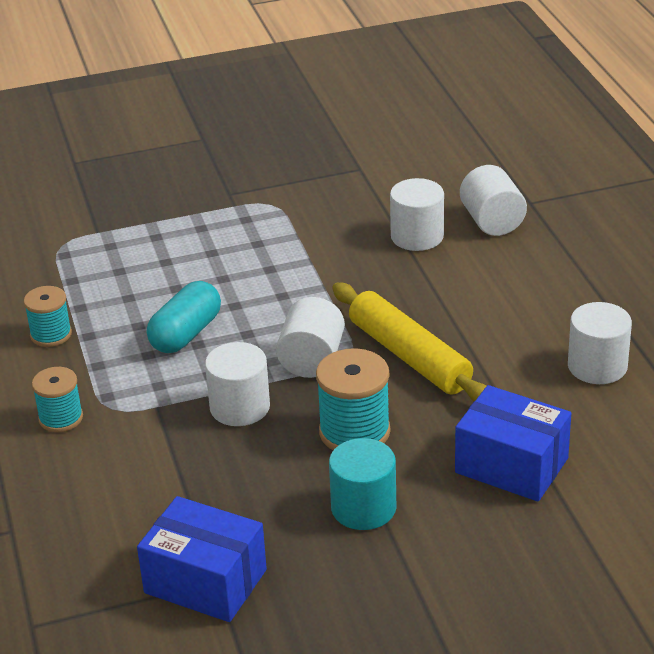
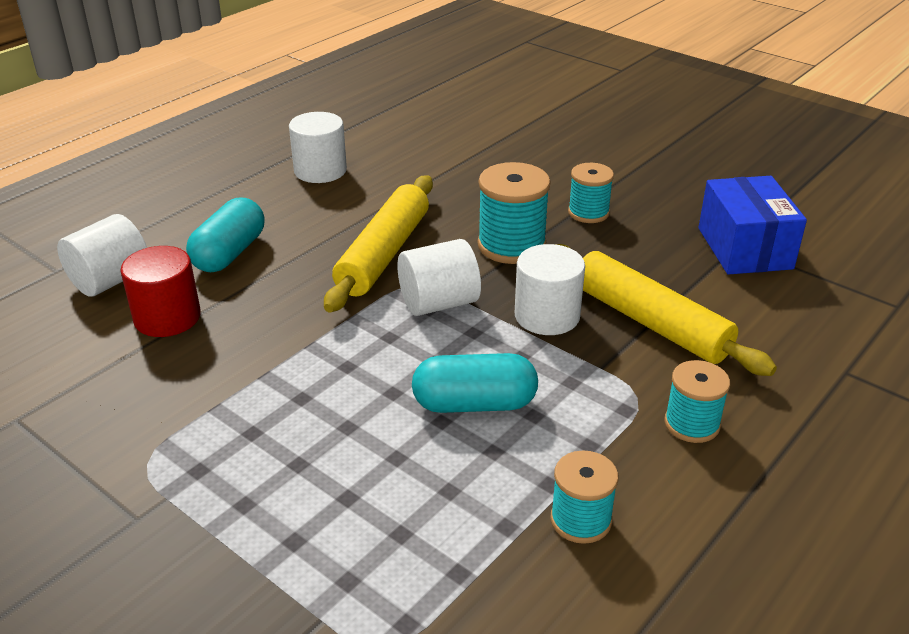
camera: 125 degrees left, 0 degrees up
turquoise cylinder [329,438,396,530] -> turquoise spool [568,163,614,223]
white cylinder [390,178,444,251] -> red cylinder [120,246,201,337]
blue box [455,385,571,502] -> none
none -> turquoise capsule [186,198,265,272]
none -> yellow rolling pin [555,244,777,376]

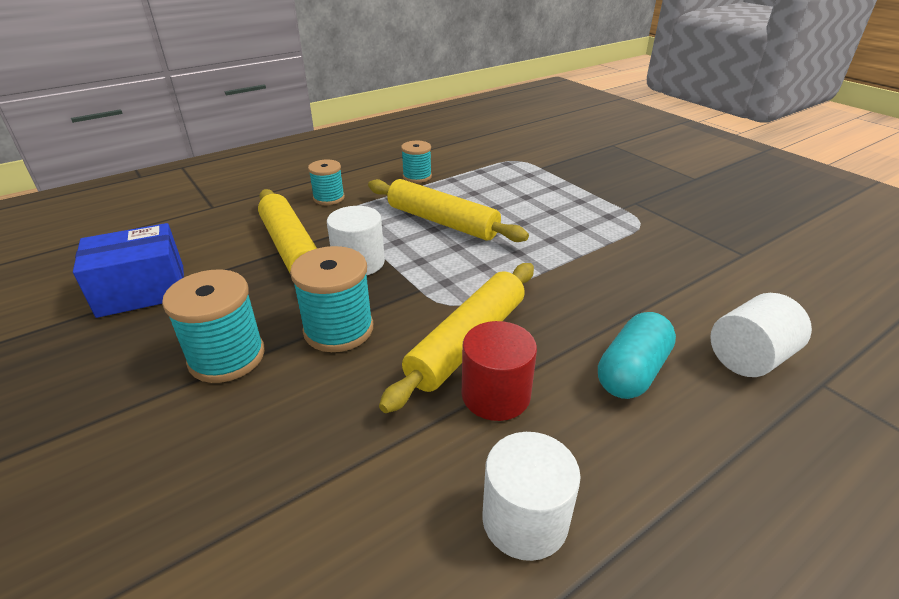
camera: 165 degrees left, 0 degrees up
red cylinder [120,246,201,337] -> red cylinder moved to [462,321,537,421]
white cylinder [397,239,481,316] -> none
turquoise capsule [412,353,538,413] -> yellow rolling pin [368,179,529,242]
turquoise spool [568,163,614,223] -> turquoise spool [162,269,265,383], size x1.58
blue box [698,176,807,275] -> blue box turned 60 degrees clockwise [73,223,184,318]

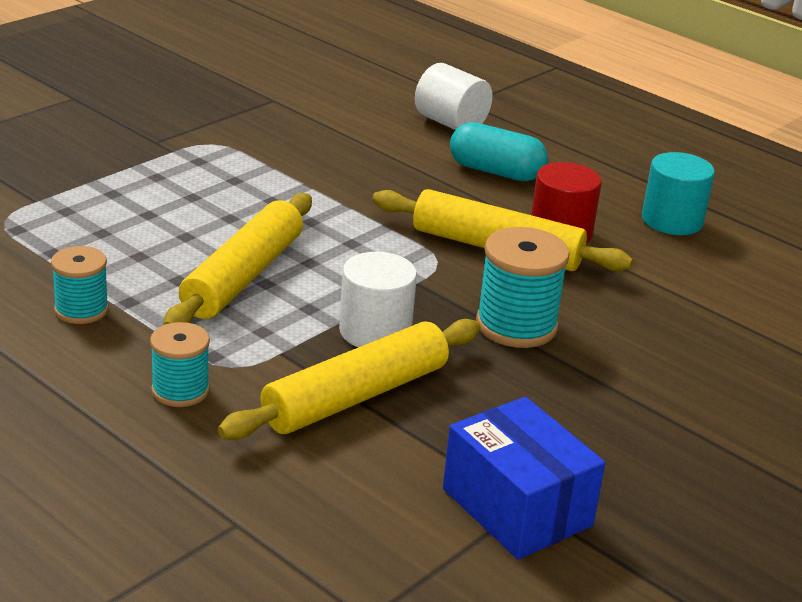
camera: 105 degrees left, 5 degrees down
turquoise spool [162,269,265,383] -> none
white cylinder [482,432,581,561] -> turquoise cylinder [642,152,715,235]

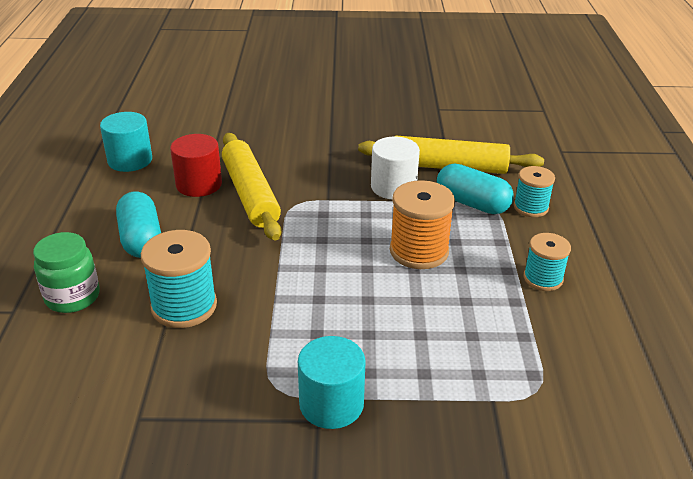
camera: 130 degrees left, 5 degrees up
yellow rolling pin [164,193,312,325] -> orange spool [390,180,455,269]
white cylinder [415,63,493,130] -> green jar [33,232,100,313]
blue box [443,397,605,559] -> none
turquoise spool [476,227,570,348] -> turquoise spool moved to [141,230,217,328]
none -> turquoise cylinder [298,336,366,429]
none -> turquoise capsule [437,164,514,214]

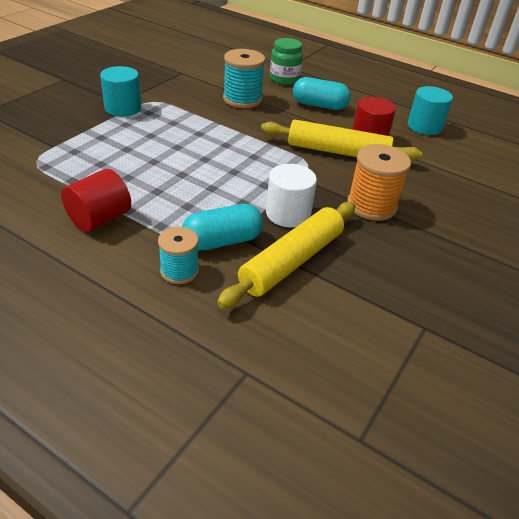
camera: 120 degrees right, 5 degrees up
orange spool [390,180,455,269] -> orange spool moved to [347,144,411,221]
turquoise spool [523,233,571,291] -> red cylinder [61,169,131,232]

